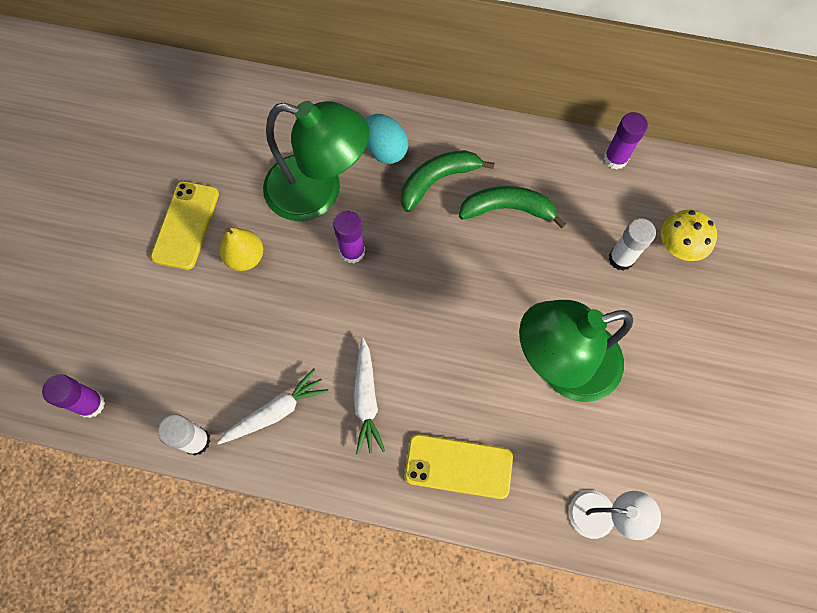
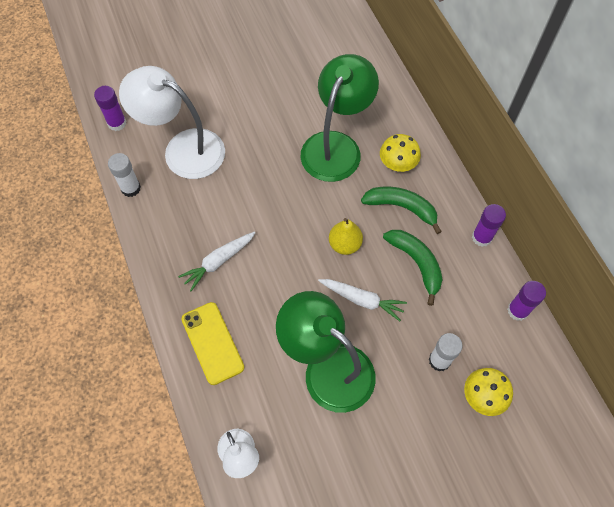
camera: 55 degrees right, 5 degrees down
yellow phone [151,181,219,270] -> none
white carrot [217,368,328,445] -> white carrot moved to [318,279,407,321]
yellow pear [220,227,263,271] -> yellow pear moved to [329,218,363,255]
green lamp [263,101,369,221] -> green lamp turned 135 degrees counterclockwise [300,54,379,182]
purple glue stick [333,211,365,263] -> purple glue stick moved to [472,204,506,247]
turquoise egg [366,114,408,164] -> yellow mushroom [380,134,421,172]
none -> white lamp [119,66,225,179]

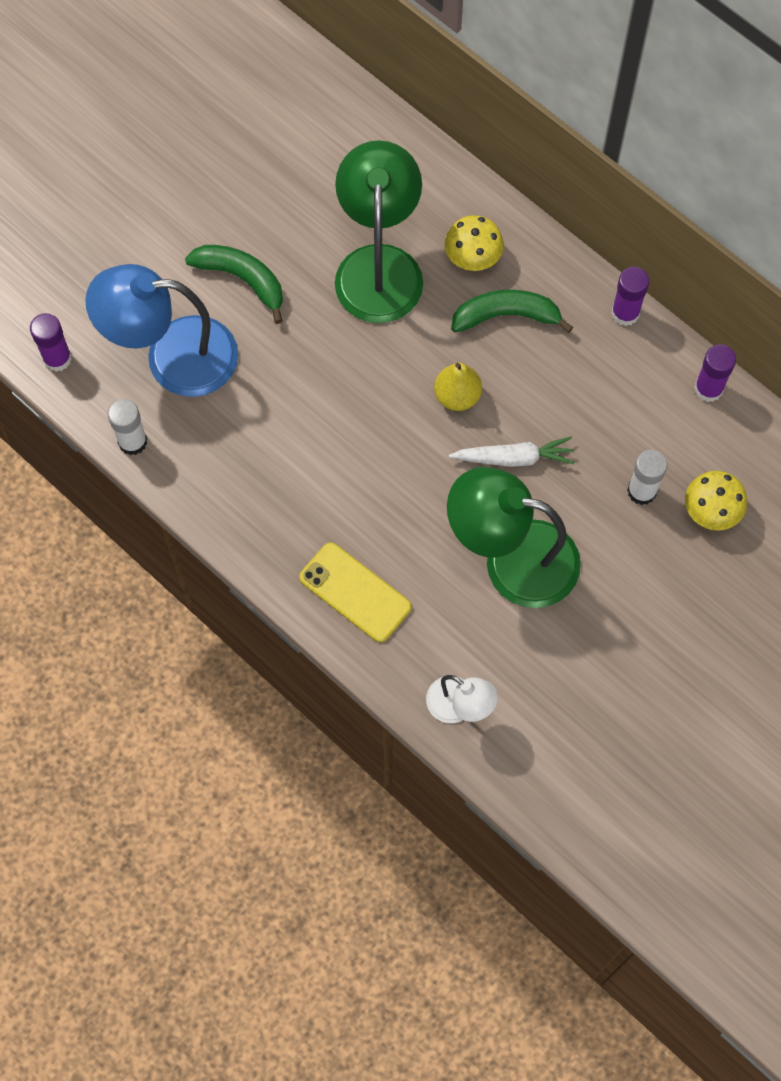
camera: 25 degrees left, 5 degrees up
white lamp [119,66,225,179] -> blue lamp [85,264,238,397]
white carrot [178,231,256,291] -> none
green banana [383,230,443,306] -> green banana moved to [185,245,283,324]

